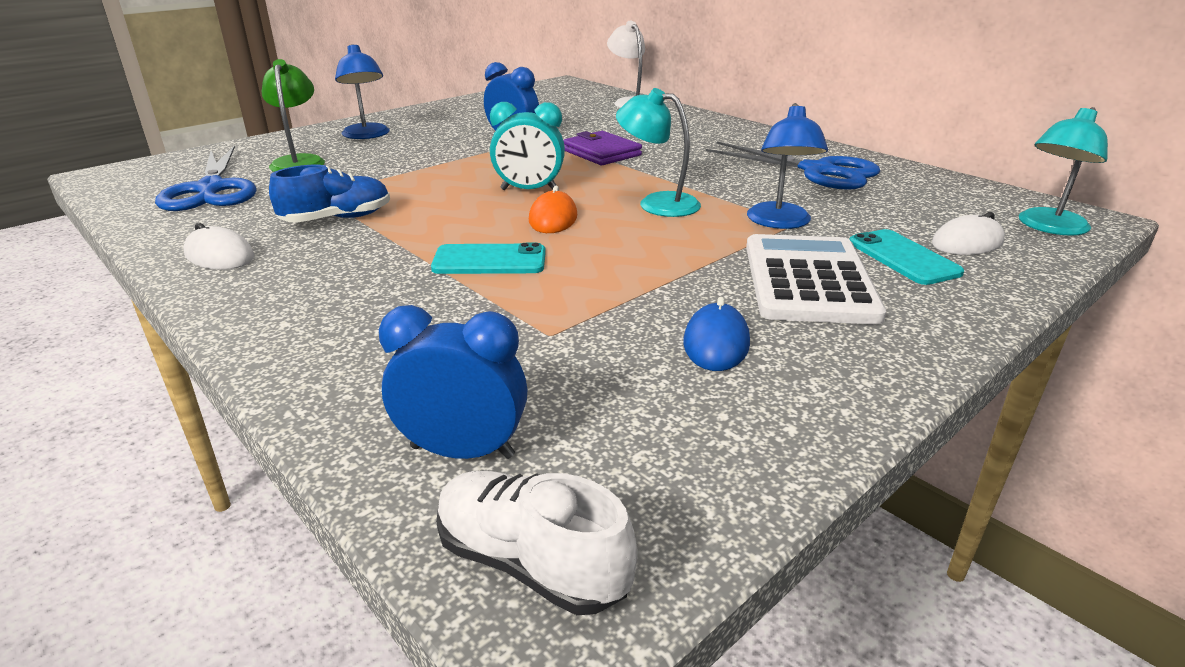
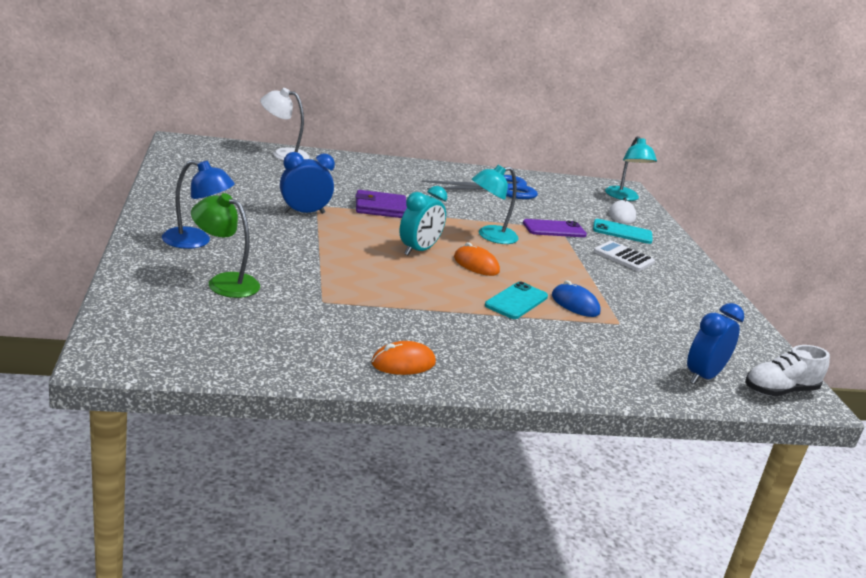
camera: 60 degrees left, 5 degrees down
blue scissors [155,146,256,211] -> none
white mouse [183,223,254,270] -> orange mouse [371,341,436,375]
blue shoe [269,165,390,223] -> none
blue mouse [683,297,750,371] -> blue mouse moved to [552,280,601,317]
white calculator [746,234,886,324] -> white calculator [594,241,655,271], size x0.59
blue lamp [747,103,828,229] -> purple phone [523,219,587,237]

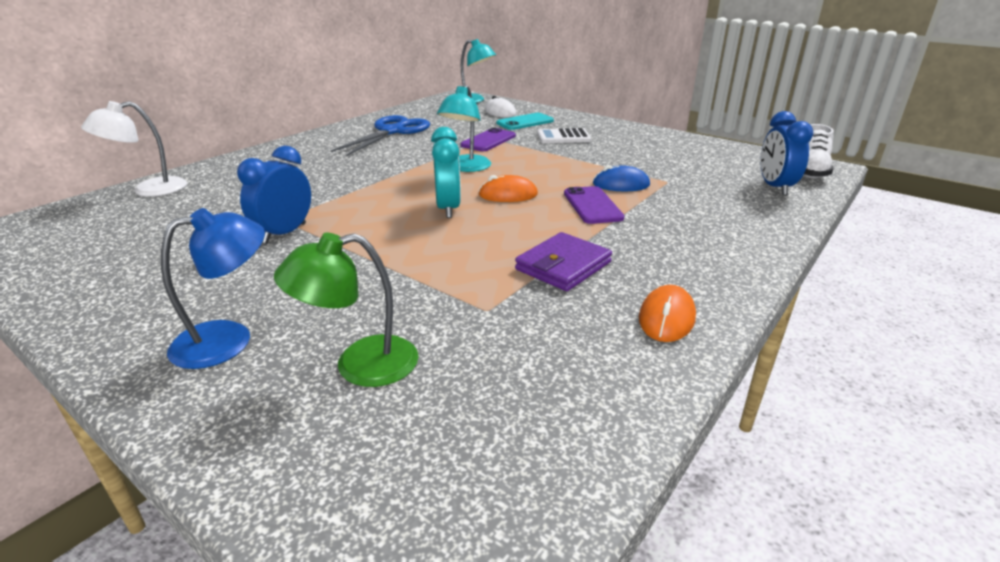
camera: 40 degrees left, 5 degrees up
purple wallet [356,190,407,218] -> purple wallet moved to [515,232,612,291]
turquoise phone [485,281,548,319] -> purple phone [564,186,624,224]

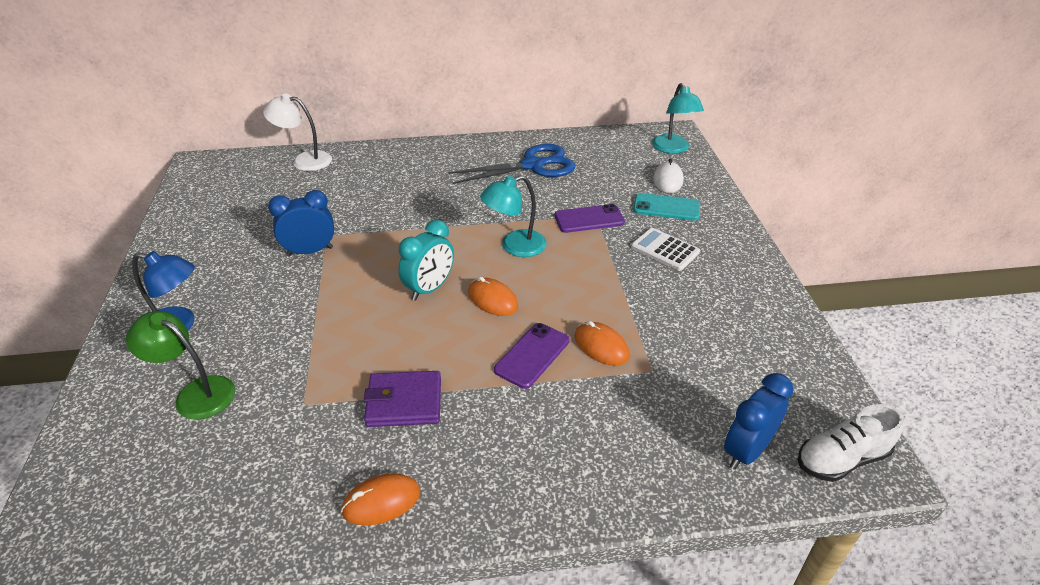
camera: 45 degrees right, 10 degrees up
blue mouse [593,165,650,191] -> orange mouse [575,321,630,366]

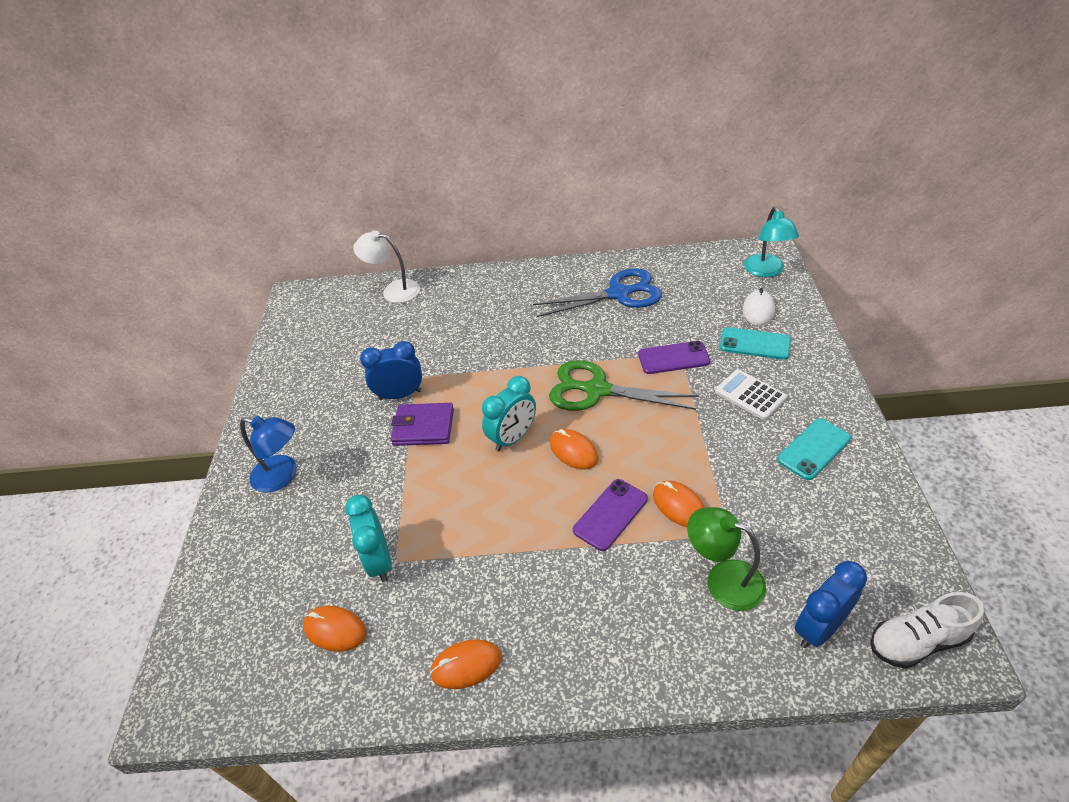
camera: 10 degrees right, 5 degrees up
green lamp [126,311,235,420] -> green lamp moved to [687,507,766,611]
purple wallet [364,371,441,427] -> purple wallet moved to [391,403,454,446]
turquoise lamp [480,175,547,257] -> green scissors [549,360,699,411]
none -> orange mouse [303,606,366,652]
none -> turquoise clock [345,495,392,582]
none -> turquoise phone [777,418,851,480]

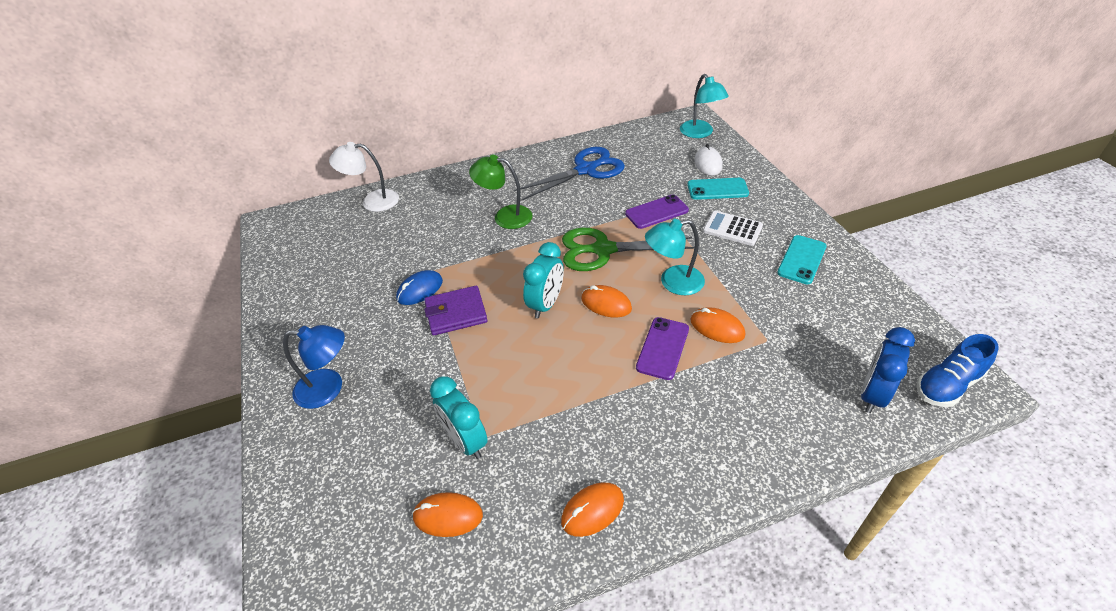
camera: 20 degrees left, 0 degrees up
blue clock [360,341,422,400] -> blue mouse [396,270,443,305]
green lamp [687,507,766,611] -> green lamp moved to [469,155,532,229]
white shoe [870,592,984,669] -> blue shoe [916,334,999,407]
none -> turquoise lamp [645,219,705,295]

